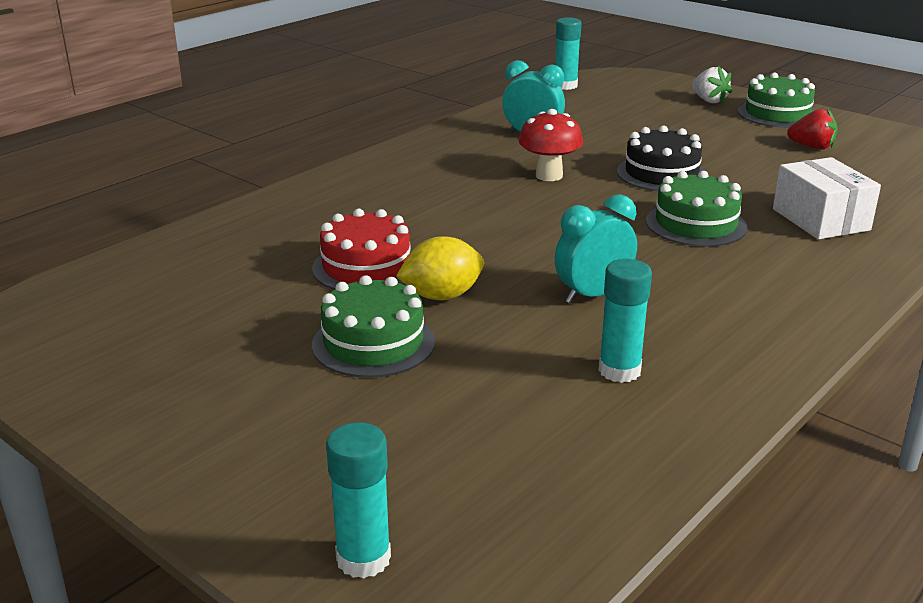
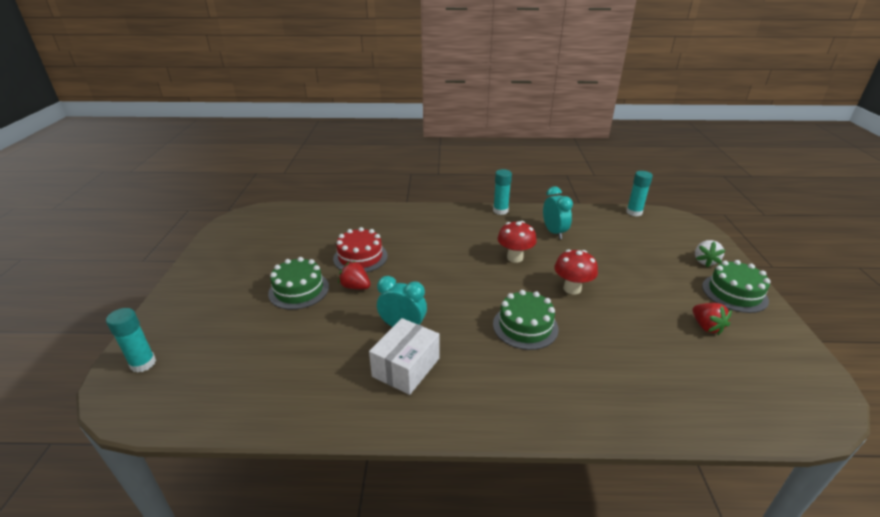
camera: 50 degrees right, 5 degrees up
yellow lemon [396,236,484,300] -> red strawberry [338,261,371,289]
turquoise glue stick [598,259,652,383] -> turquoise glue stick moved to [493,169,512,215]
black cake [617,126,705,191] -> red mushroom [554,249,598,294]
white box [773,157,881,240] -> white box moved to [369,318,439,395]

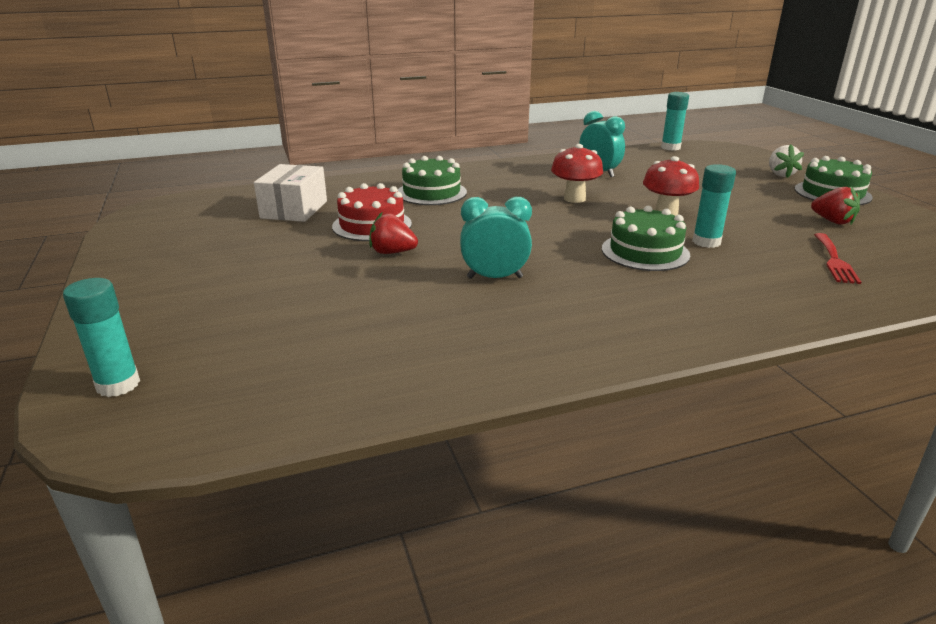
camera: 20 degrees left, 5 degrees down
green cake [268,257,329,310] -> green cake moved to [398,156,467,205]
white box [369,318,439,395] -> white box moved to [254,164,327,222]
turquoise glue stick [493,169,512,215] -> turquoise glue stick moved to [692,164,736,248]
none -> red fork [814,233,862,284]

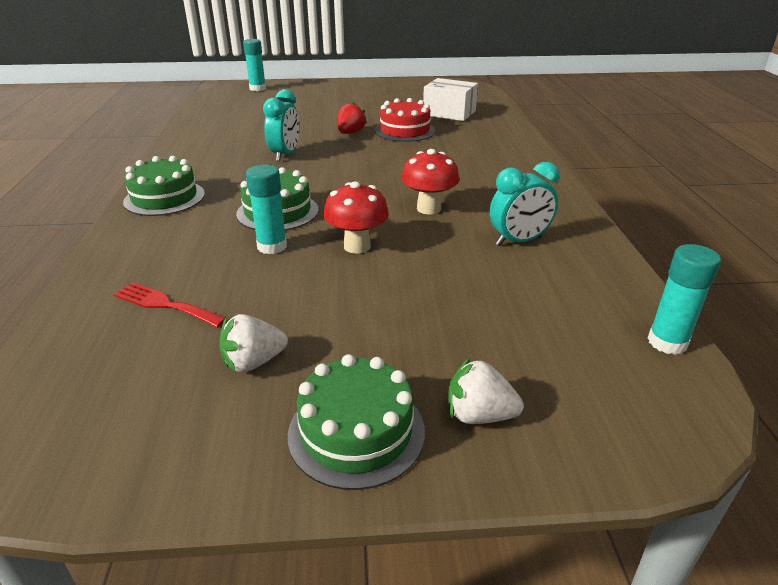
camera: 105 degrees right, 5 degrees up
green cake [398,156,467,205] -> green cake moved to [123,156,205,216]
red strawberry [811,187,860,225] -> white strawberry [219,314,288,372]

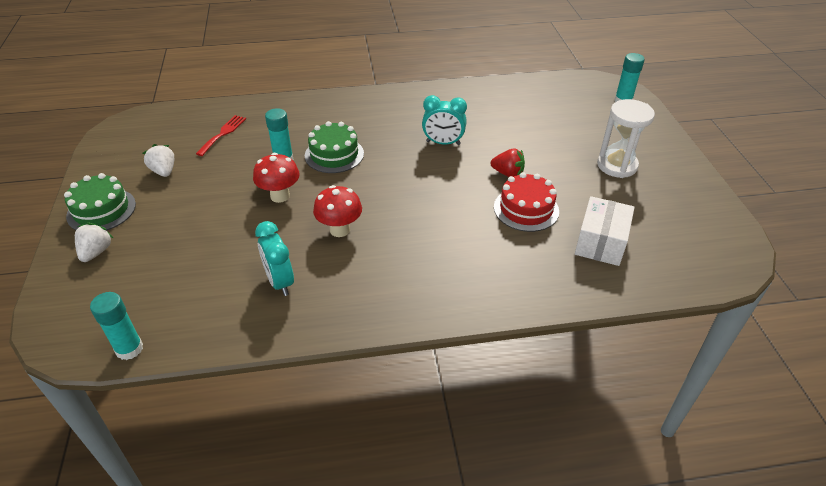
camera: 85 degrees right, 10 degrees up
green cake [123,156,205,216] -> none
none -> white hourglass [597,99,655,178]

